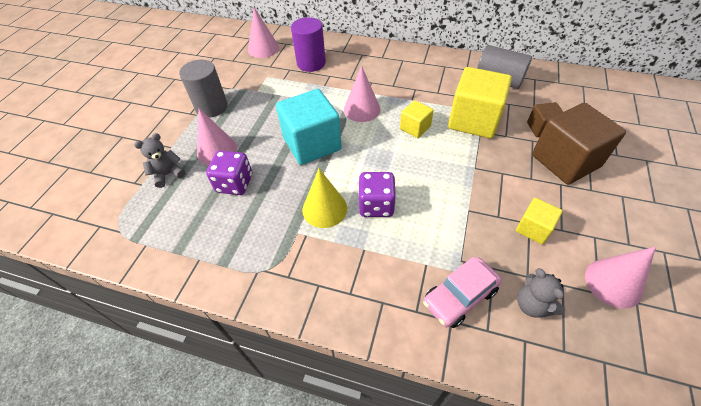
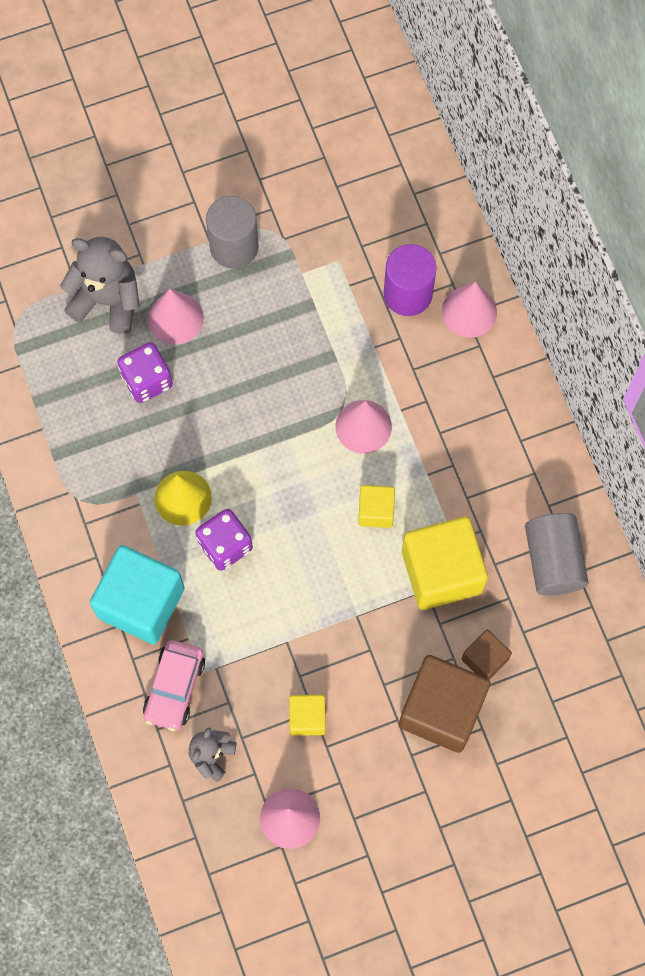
camera: 50 degrees right, 20 degrees up
grey teddy bear [134,133,186,188] -> grey teddy bear [60,237,140,334], size x1.73
pink cone [248,7,279,58] -> pink cone moved to [442,282,497,338]
turquoise cube [276,89,341,165] -> turquoise cube moved to [90,545,184,644]
pink car [423,257,502,328] -> pink car turned 90 degrees counterclockwise [143,640,205,731]

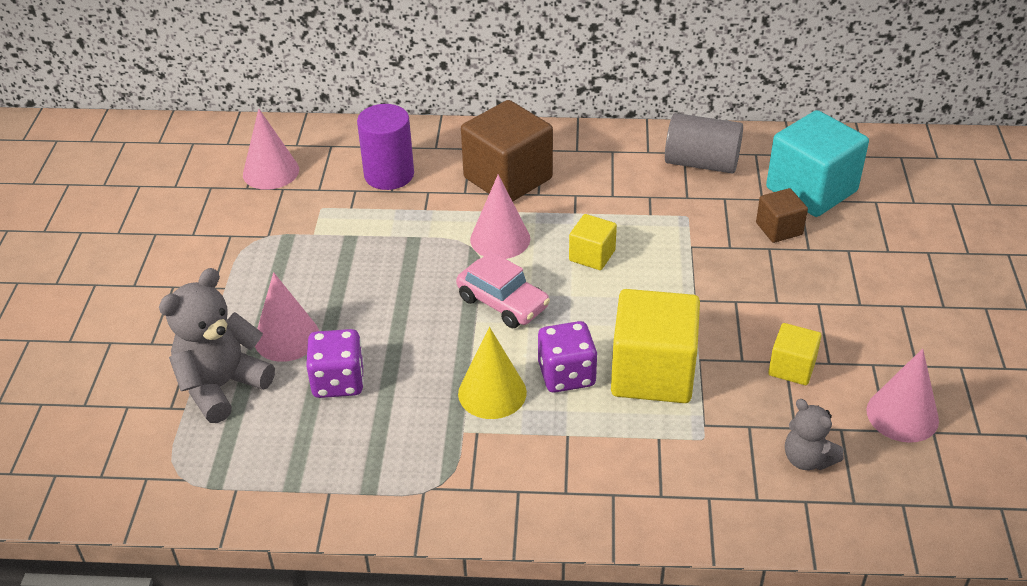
camera: 65 degrees left, 30 degrees down
turquoise cube [90,545,184,644] -> turquoise cube moved to [766,110,869,217]
pink car [143,640,205,731] -> pink car moved to [456,251,550,328]
grey cylinder [206,196,259,269] -> none
brown cube [399,655,491,753] -> brown cube moved to [461,100,553,202]
yellow cube [402,517,488,610] -> yellow cube moved to [611,289,700,403]
pink cone [442,282,497,338] -> pink cone moved to [243,109,299,190]

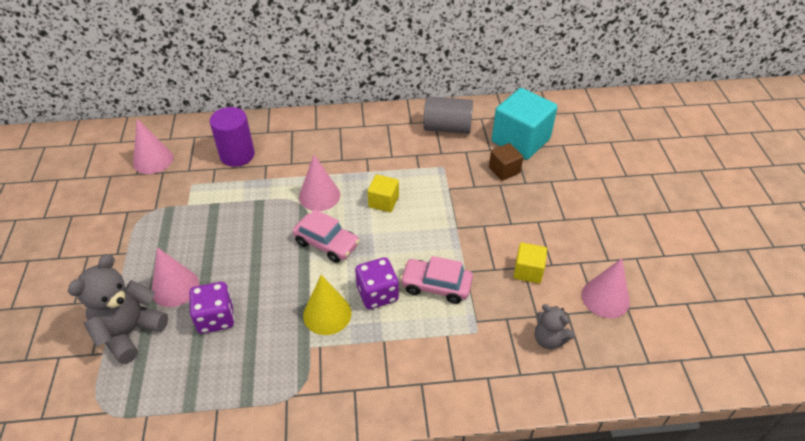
camera: 10 degrees left, 5 degrees up
brown cube [461,100,553,202] -> none
yellow cube [611,289,700,403] -> pink car [400,256,473,304]

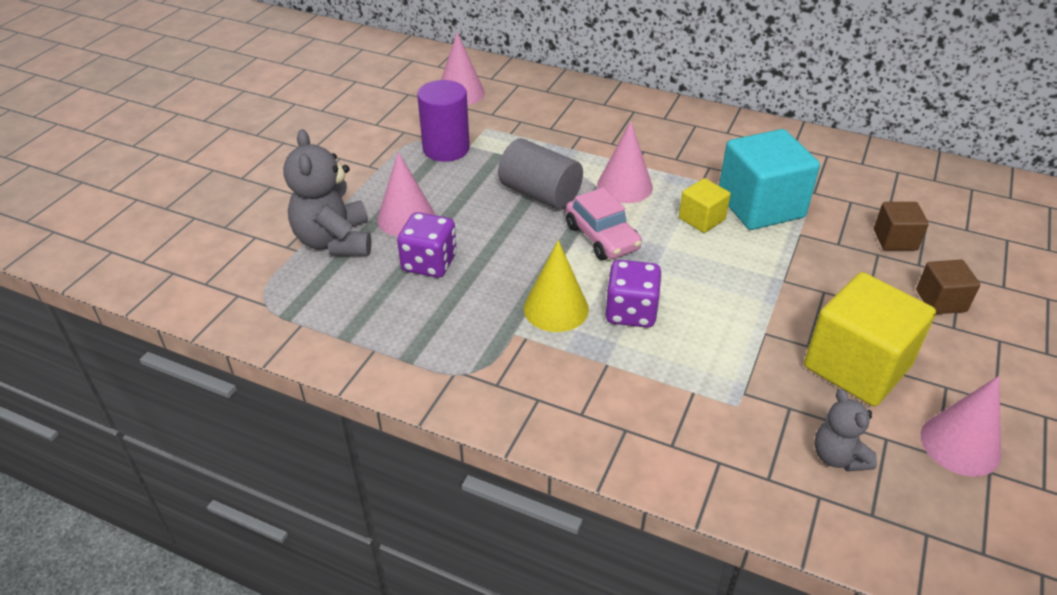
camera: 30 degrees right, 5 degrees down
grey teddy bear [68,254,168,364] -> grey teddy bear turned 75 degrees counterclockwise [283,129,371,256]
purple cylinder [210,107,255,167] -> purple cylinder moved to [417,80,470,162]
pink car [400,256,473,304] -> none
grey cylinder [423,96,473,134] -> grey cylinder moved to [498,138,583,210]
turquoise cube [492,88,558,160] -> turquoise cube moved to [719,129,820,230]
yellow cube [514,243,547,284] -> yellow cube [804,272,936,406], size x1.95
none -> brown cube [916,260,980,314]

